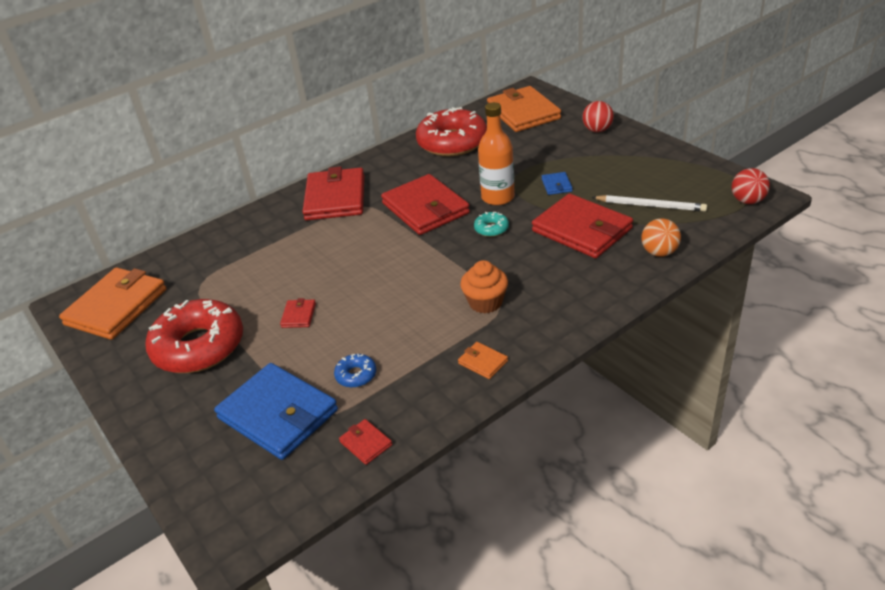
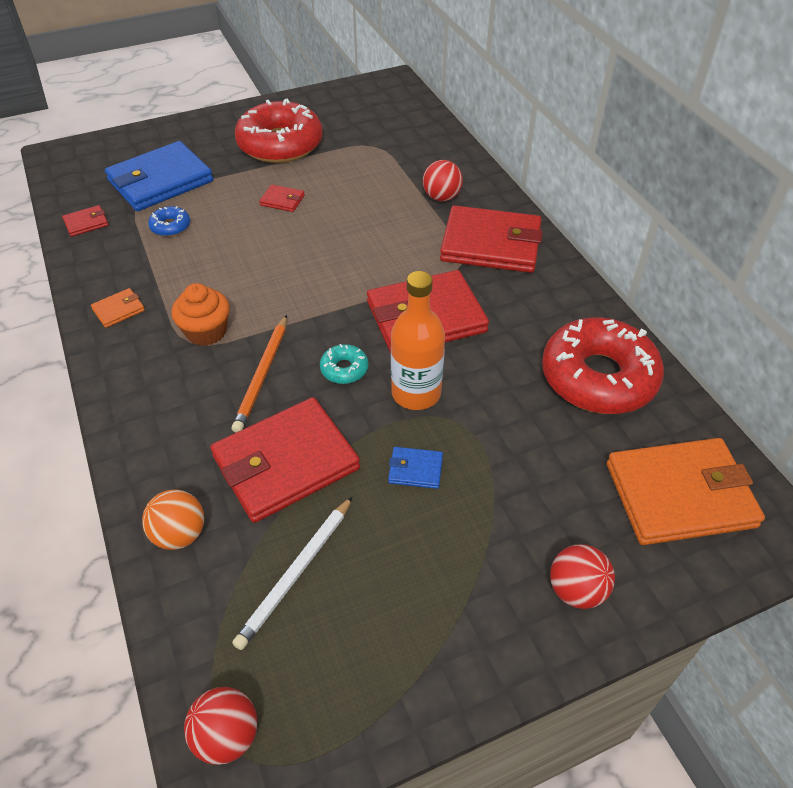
camera: 100 degrees right, 10 degrees up
orange wallet [59,267,167,340] -> none
none -> orange pencil [232,315,287,432]
none -> red ball [423,160,463,201]

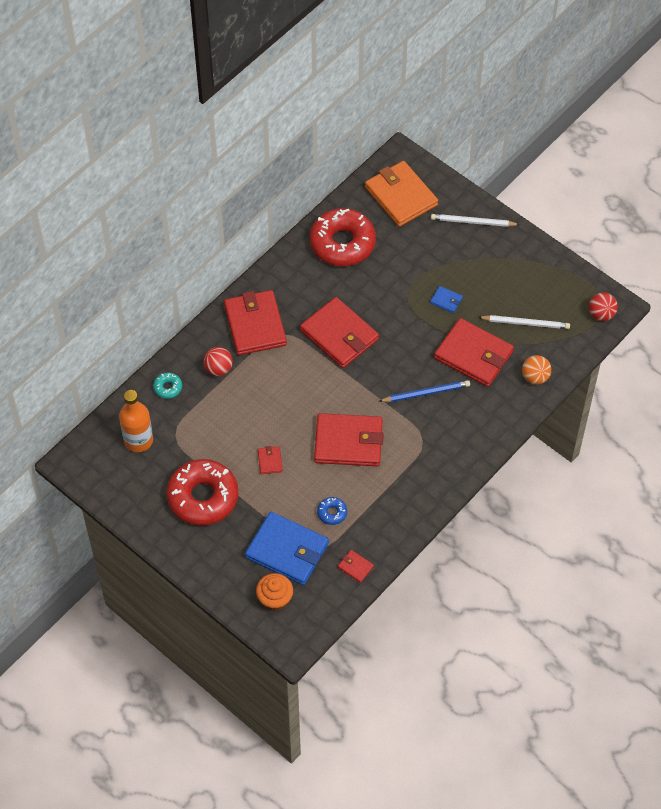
camera: 115 degrees left, 10 degrees up
orange wallet [91,288,145,328] -> none
orange cupcake [171,283,230,346] -> orange cupcake moved to [256,573,293,611]
orange pencil [232,315,287,432] -> blue pencil [379,380,470,402]
turquoise donut [320,344,368,384] -> turquoise donut moved to [153,372,182,399]
blue wallet [388,447,443,489] -> blue wallet turned 45 degrees counterclockwise [430,286,463,313]
orange bottle [391,271,445,410] -> orange bottle moved to [119,390,153,452]
red ball [550,544,615,609] -> white pencil [431,214,520,227]
none -> red wallet [314,413,384,466]

